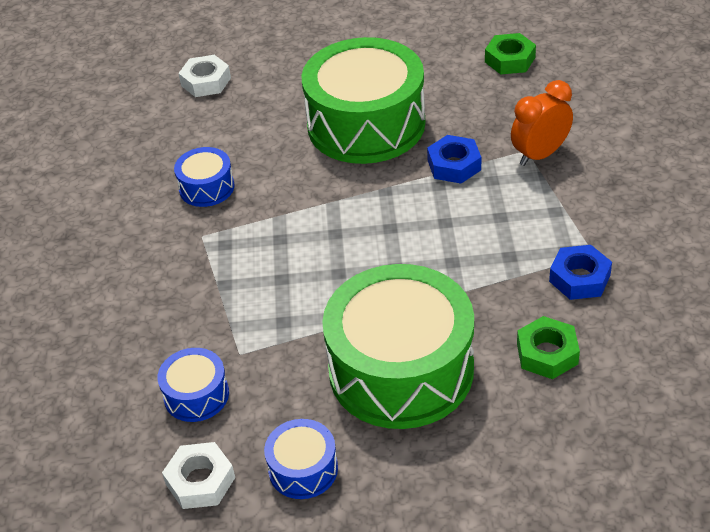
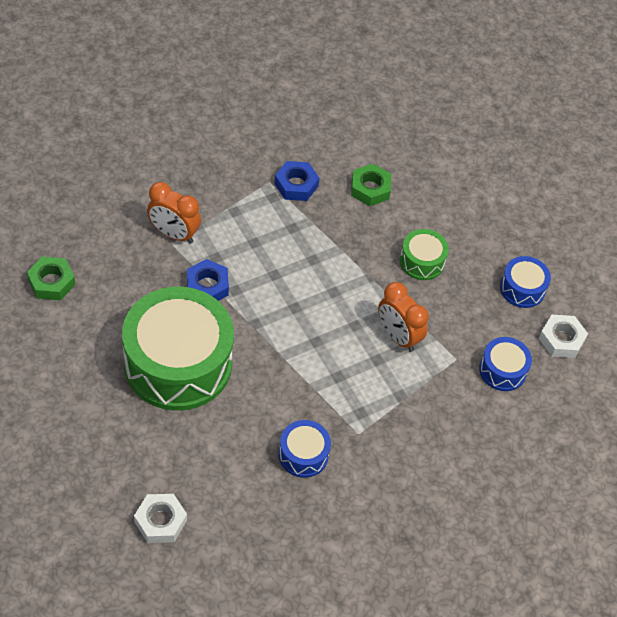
camera: 125 degrees left, 10 degrees up
green drum [322,264,474,429] -> green drum [400,229,449,280], size x0.45
none -> orange clock [378,282,429,352]

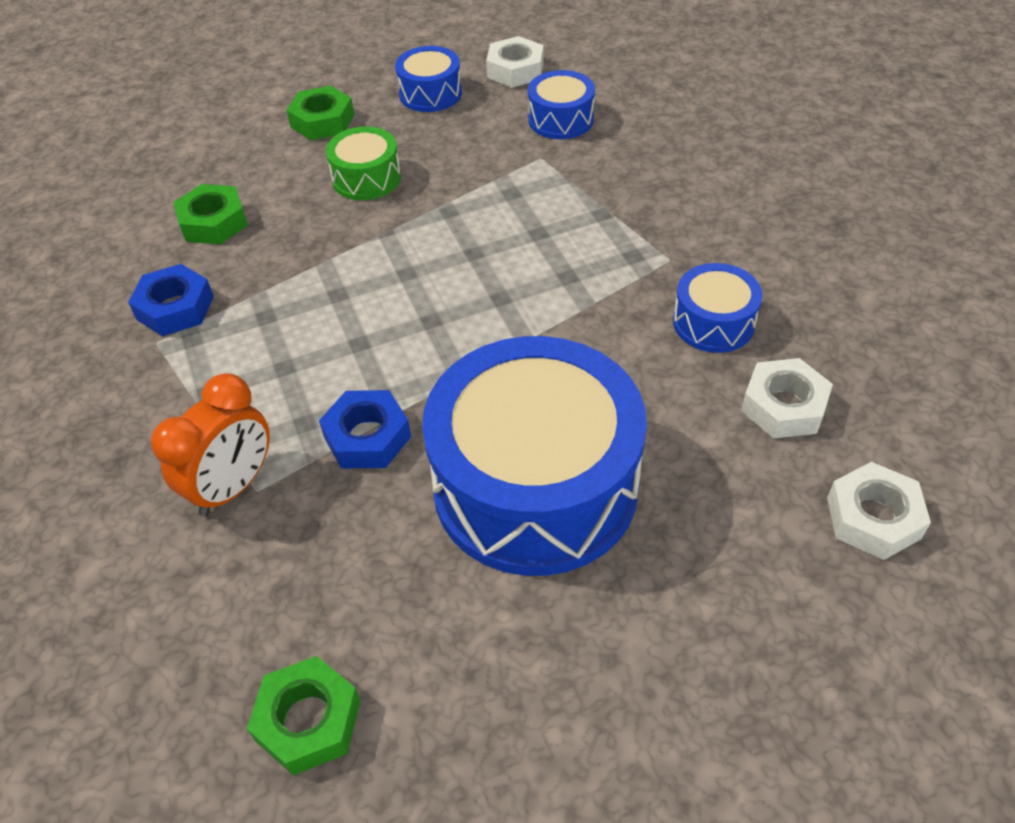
camera: 75 degrees left, 5 degrees down
green drum [122,287,234,411] -> blue drum [422,336,647,576]
orange clock [378,282,429,352] -> none
none -> green nut [287,86,354,140]
none -> white nut [741,358,833,438]

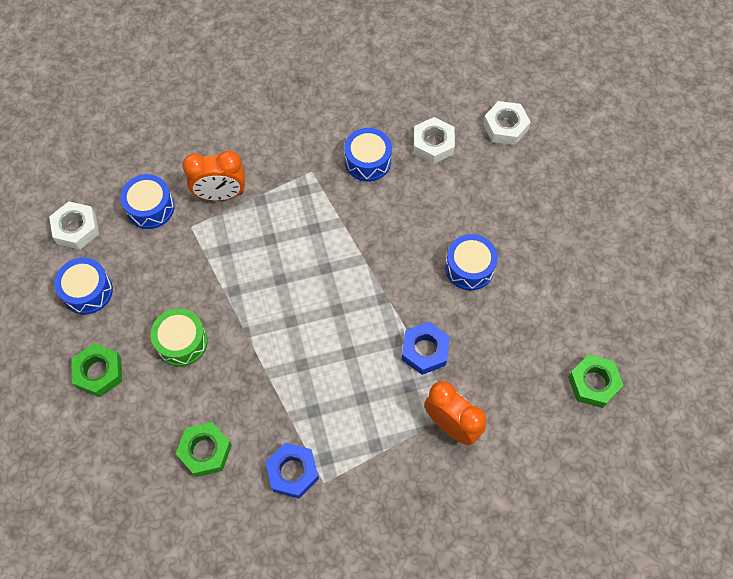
camera: 85 degrees left, 15 degrees up
blue drum [422,336,647,576] -> blue drum [445,234,498,290], size x0.45
none -> orange clock [182,151,245,201]

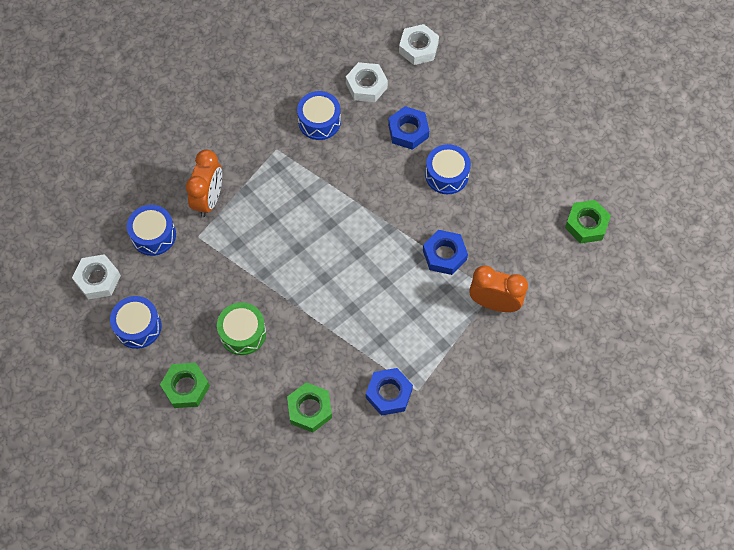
camera: 25 degrees left, 0 degrees up
orange clock [182,151,245,201] -> orange clock turned 45 degrees counterclockwise [186,150,222,217]
none -> blue nut [388,106,429,150]

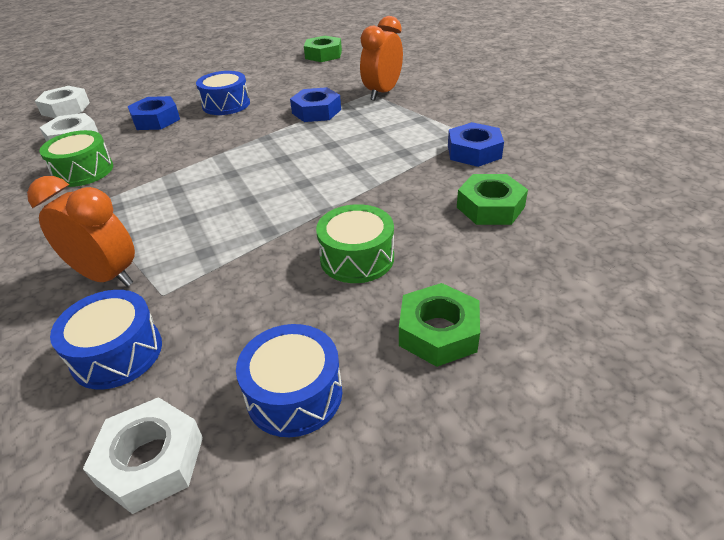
camera: 75 degrees left, 25 degrees down
blue drum [297,91,341,140] -> green drum [39,130,113,187]

